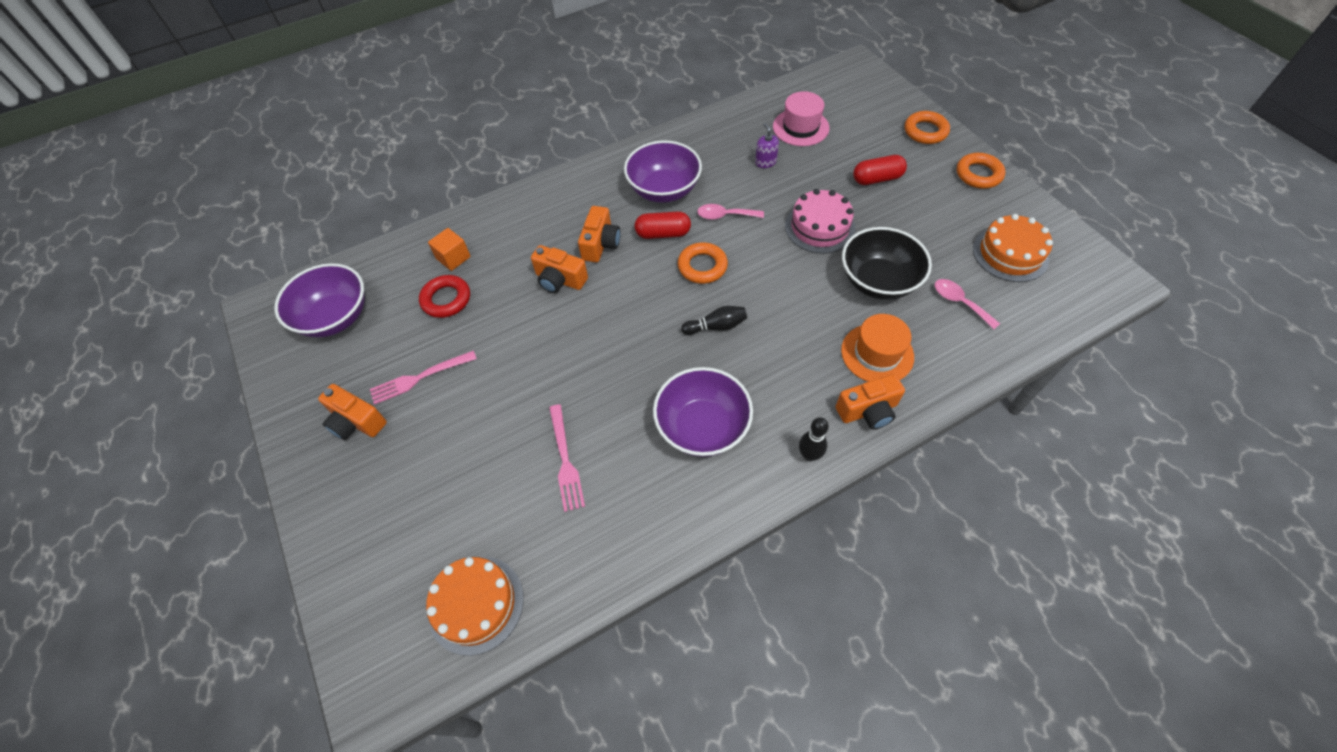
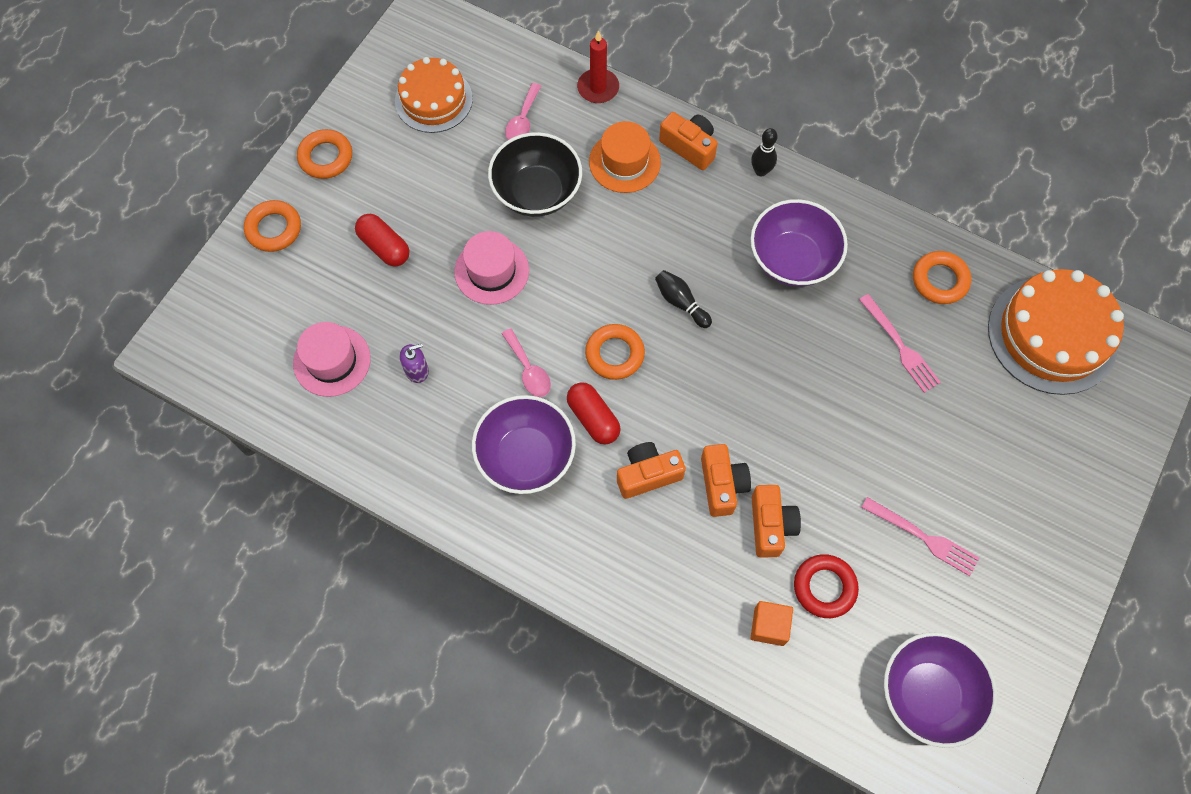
camera: 125 degrees left, 10 degrees up
orange camera [318,384,387,440] -> orange camera moved to [752,485,801,558]
orange cake [426,557,524,656] -> orange cake [988,269,1124,395], size x1.51
pink fork [549,404,585,512] -> pink fork turned 105 degrees clockwise [859,294,941,393]
purple soap dispenser [755,123,779,168] -> purple soap dispenser turned 150 degrees counterclockwise [400,343,429,383]
pink cake [785,189,855,254] -> pink hat [454,231,529,305]
none -> red candle [577,30,619,103]
none -> orange ring [913,251,971,304]

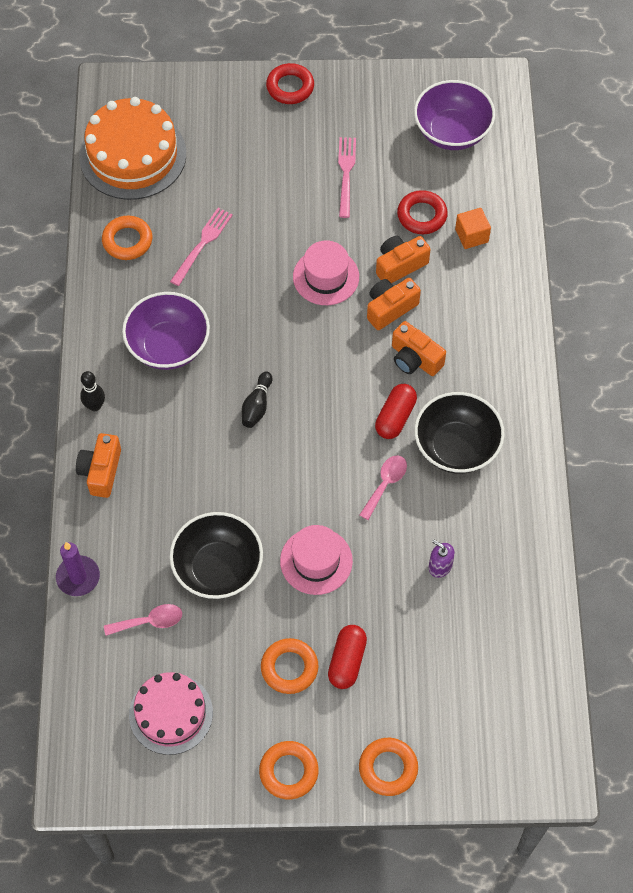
camera: 120 degrees left, 5 degrees down
pink hat [293,322,371,397] -> pink hat moved to [293,241,359,305]
orange cake [395,57,473,133] -> pink cake [129,672,213,755]
purple bowl [472,395,576,494] -> black bowl [414,392,505,474]
red candle [577,30,619,103] -> purple candle [56,542,100,596]
orange ring [585,324,645,380] -> orange ring moved to [261,638,318,694]
orange hat [589,121,661,193] -> none
none -> red ring [266,63,314,104]

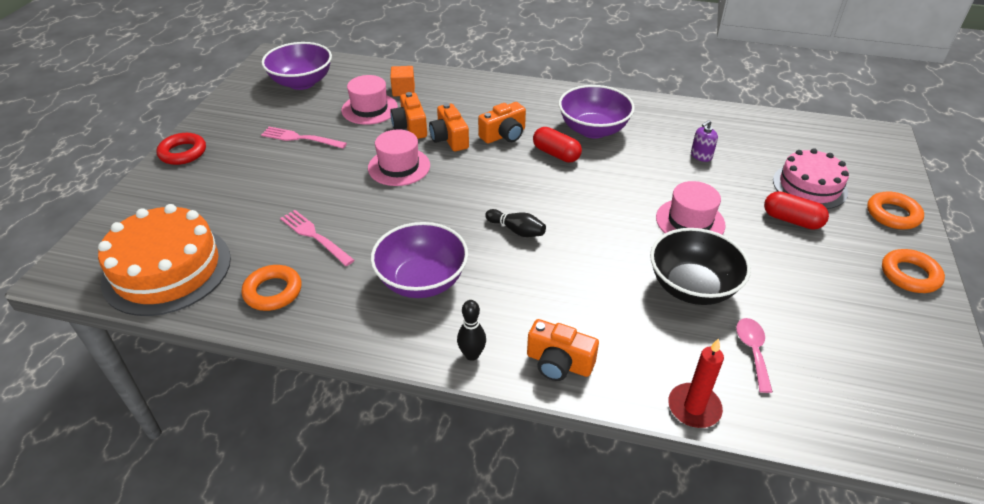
camera: 75 degrees left, 20 degrees down
purple candle [56,542,100,596] -> red candle [668,338,724,428]
pink cake [129,672,213,755] -> pink cake moved to [773,148,849,209]
orange ring [261,638,318,694] -> none
pink spoon [360,455,407,520] -> none
red ring [397,190,448,234] -> pink hat [341,75,398,125]
black bowl [414,392,505,474] -> purple bowl [559,85,635,138]

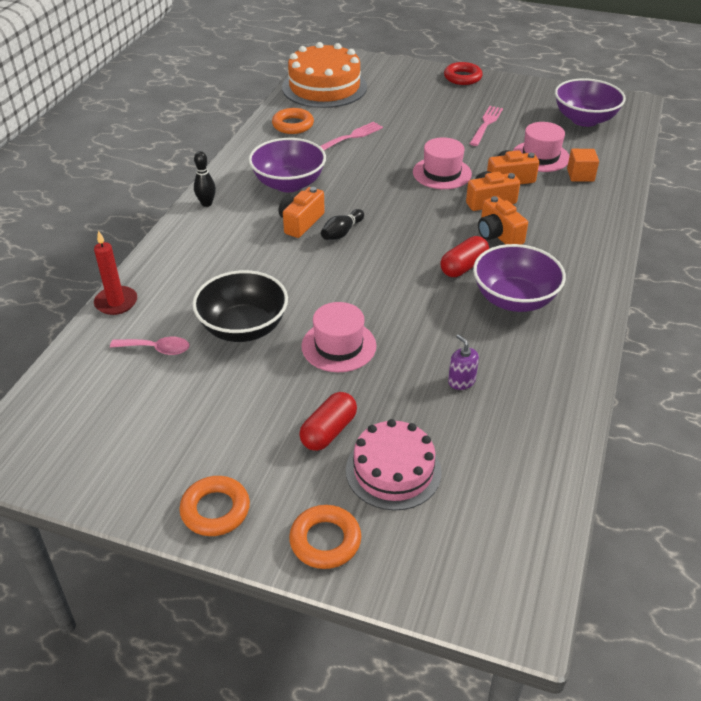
camera: 95 degrees right, 0 degrees up
orange camera [527,319,599,381] -> orange camera moved to [279,187,325,238]

